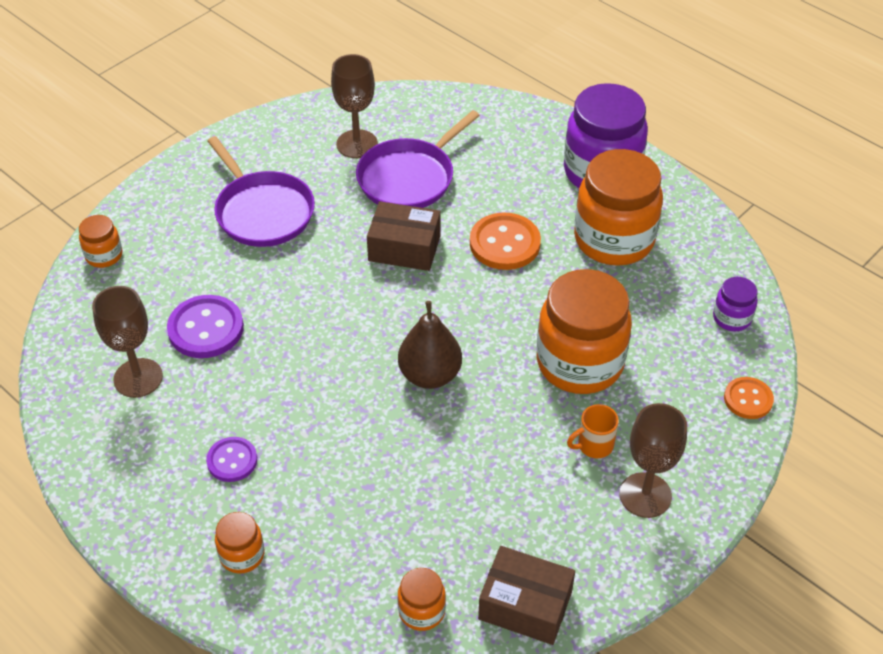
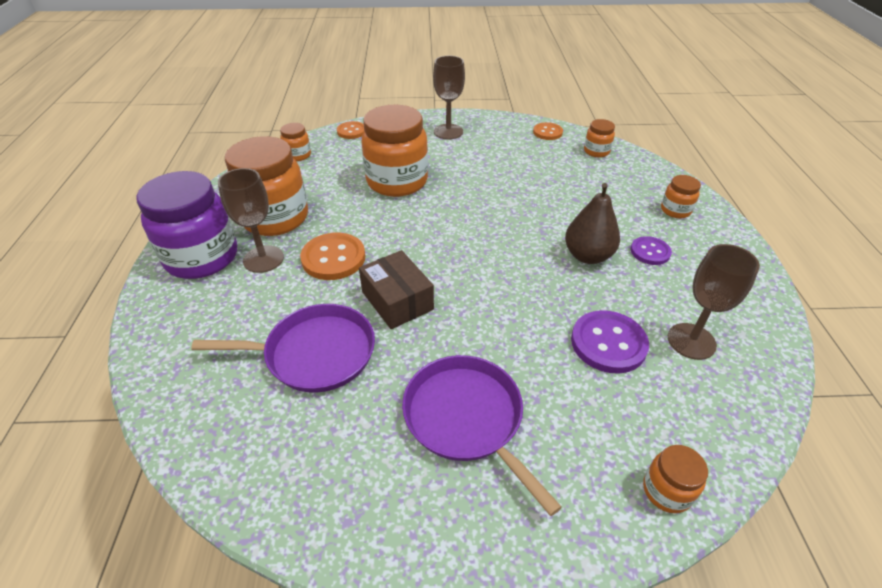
camera: 135 degrees left, 5 degrees down
purple pan [208,136,315,247] -> purple pan turned 45 degrees counterclockwise [402,355,562,516]
brown goblet [331,54,378,158] -> brown goblet moved to [218,168,284,273]
brown pear [398,301,462,389] -> brown pear moved to [565,183,620,264]
brown box [478,546,575,645] -> orange button [533,122,563,140]
orange mug [567,404,619,458] -> none
purple jar [713,277,758,331] -> orange jar [280,123,311,161]

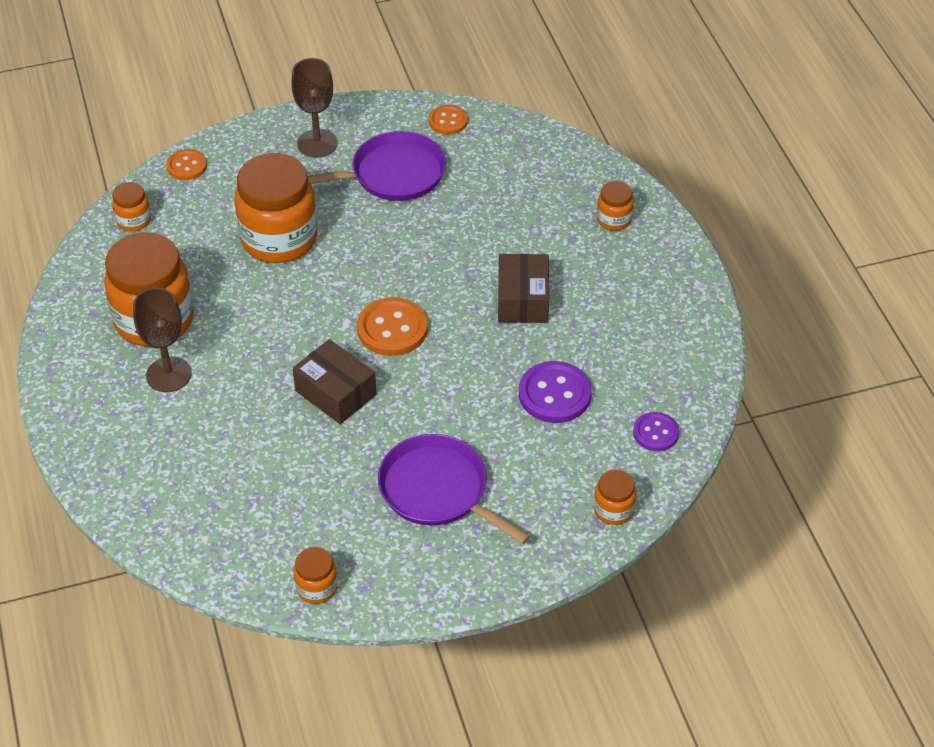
camera: 15 degrees left, 5 degrees up
purple jar [136,171,237,279] -> none
purple pan [191,304,375,393] -> purple pan moved to [308,131,446,201]
orange button [300,233,365,280] -> orange button moved to [357,297,428,356]
brown pear [565,183,620,264] -> brown box [498,254,549,323]
orange jar [584,119,615,157] -> orange jar moved to [294,547,338,604]
purple button [631,236,672,265] -> purple button moved to [633,412,679,451]
brown goblet [668,244,760,360] -> none

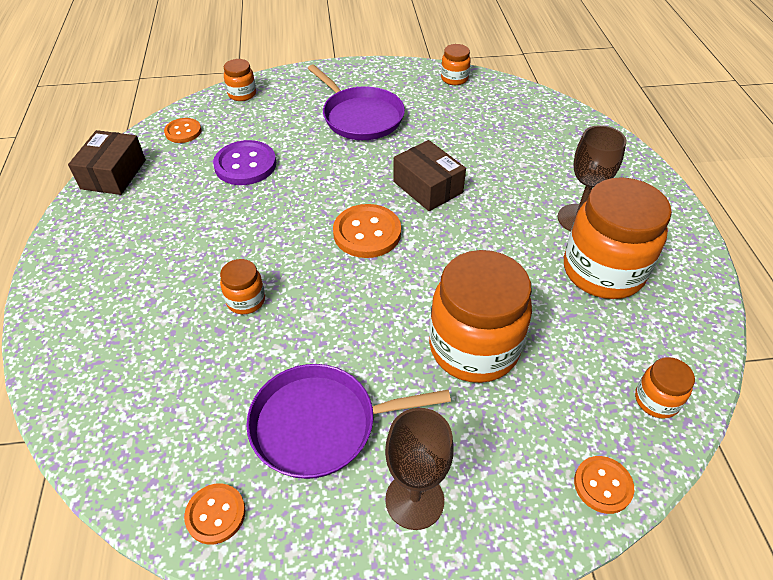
camera: 170 degrees left, 0 degrees up
brown box [498,254,549,323] -> brown box moved to [68,130,146,195]
orange jar [597,181,634,231] -> orange jar moved to [220,259,265,314]
purple button [633,412,679,451] -> orange button [164,118,202,143]

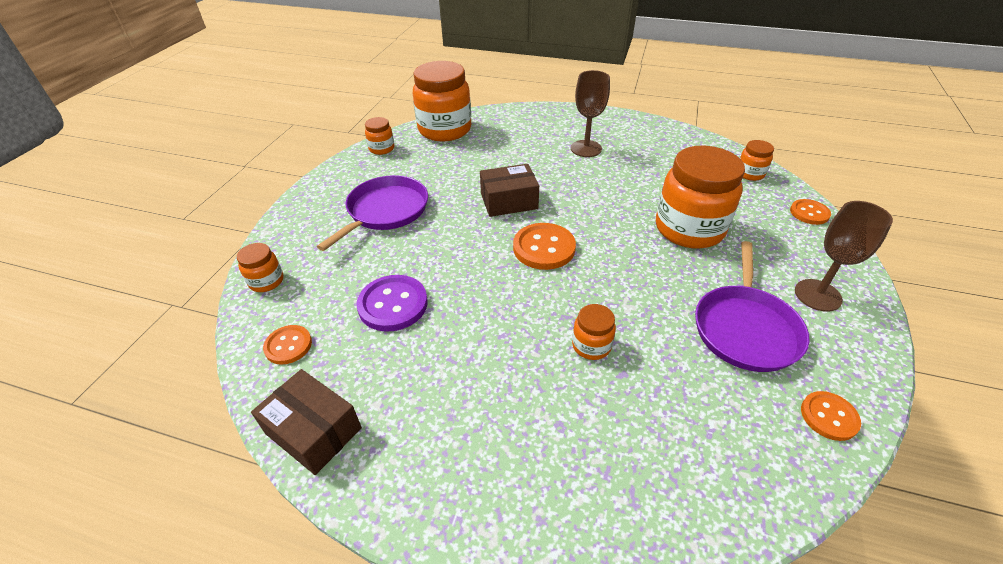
camera: 65 degrees left, 5 degrees down
purple pan [308,65,405,140] -> purple pan turned 45 degrees counterclockwise [317,175,428,251]
orange jar [564,177,672,299] -> orange jar moved to [413,61,471,141]

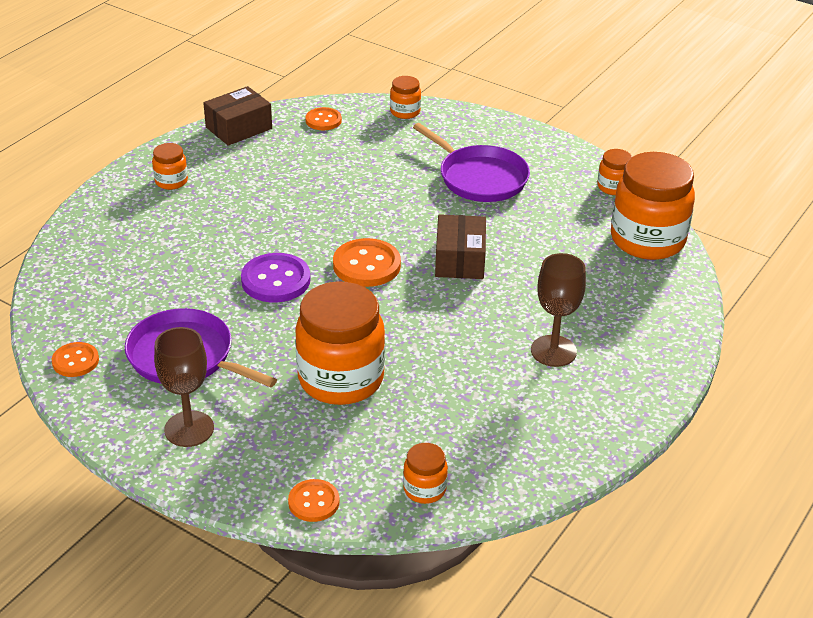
camera: 105 degrees right, 5 degrees down
purple button [356,275,428,332] -> purple button moved to [241,253,311,303]
orange jar [572,304,616,360] -> orange jar moved to [152,143,188,190]

